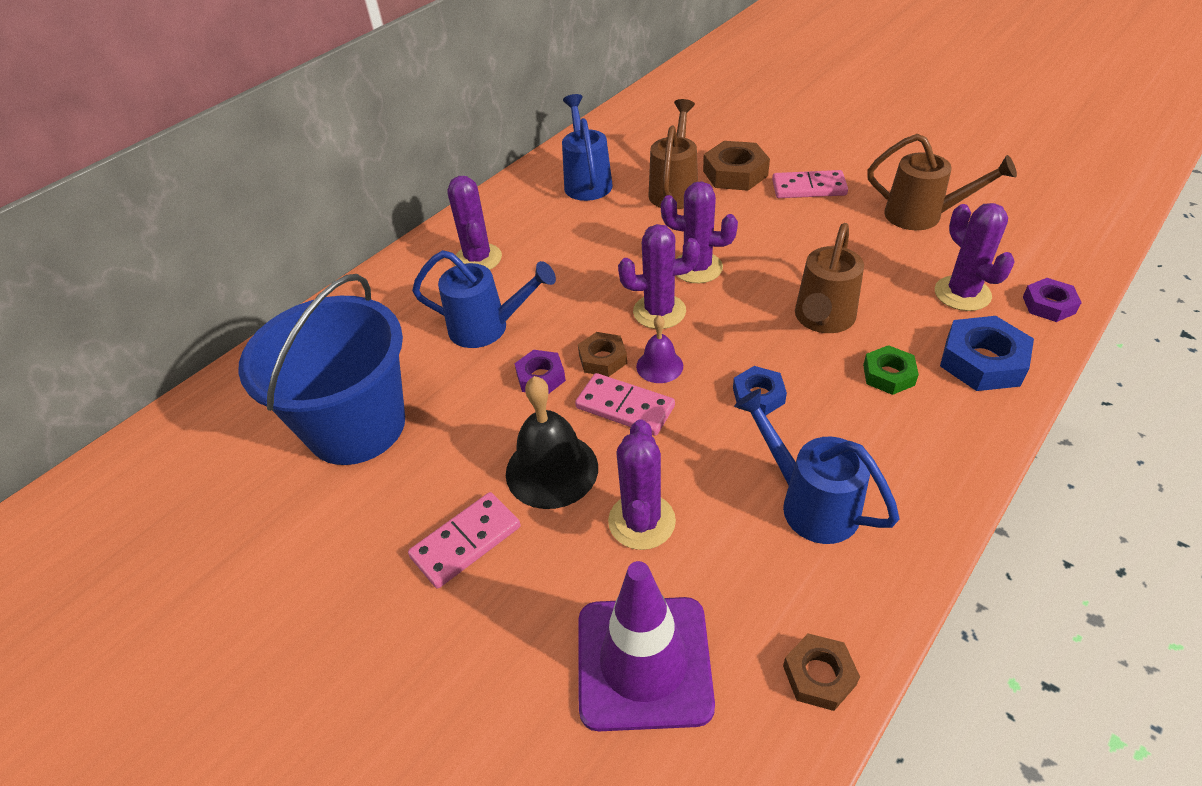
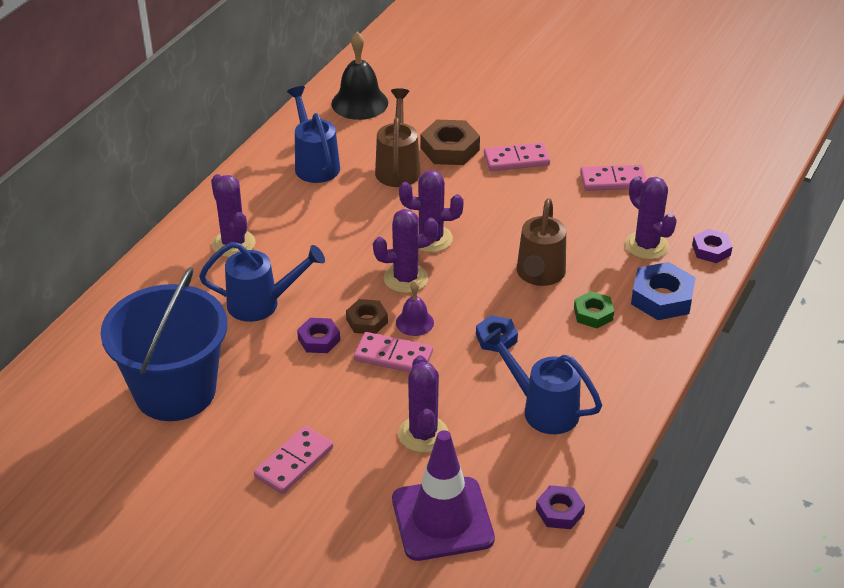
camera: 15 degrees left, 5 degrees down
black bell [506,376,598,509] -> black bell moved to [331,32,388,120]
brown nut [783,633,860,711] -> purple nut [536,485,585,529]
brown watering can [867,134,1017,230] -> pink domino [580,165,647,191]

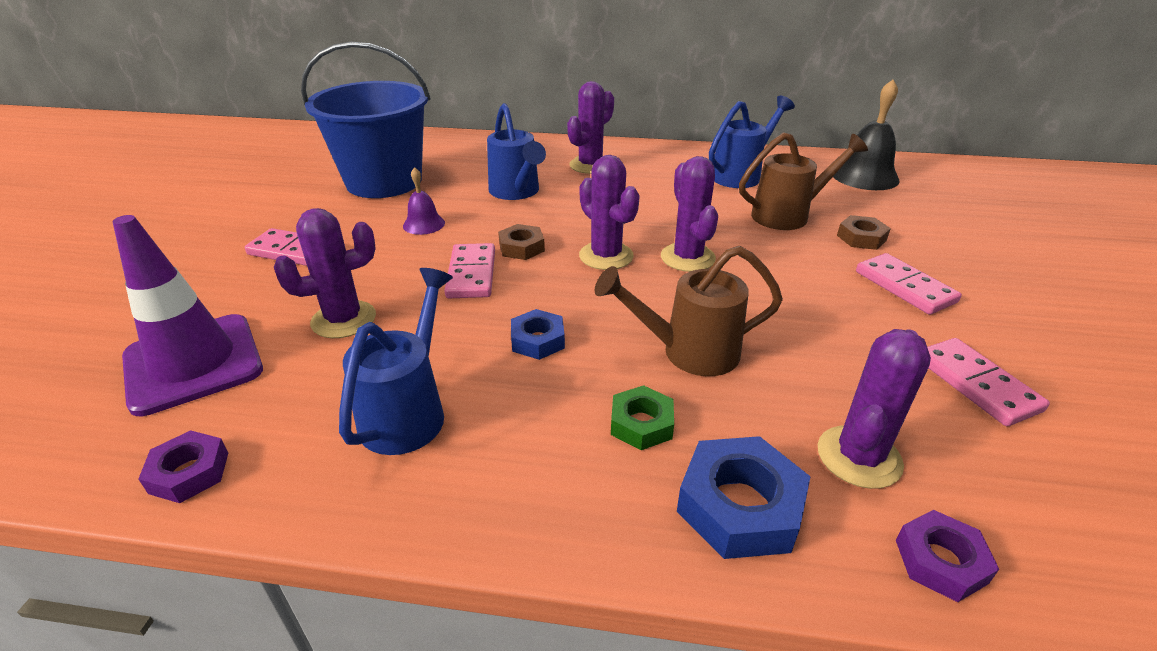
camera: 70 degrees right, 5 degrees down
purple nut [297,318,340,353] -> none
purple bell [396,281,434,336] -> purple bell moved to [403,167,445,235]
brown nut [421,120,480,165] -> brown nut [837,215,891,250], size x0.62

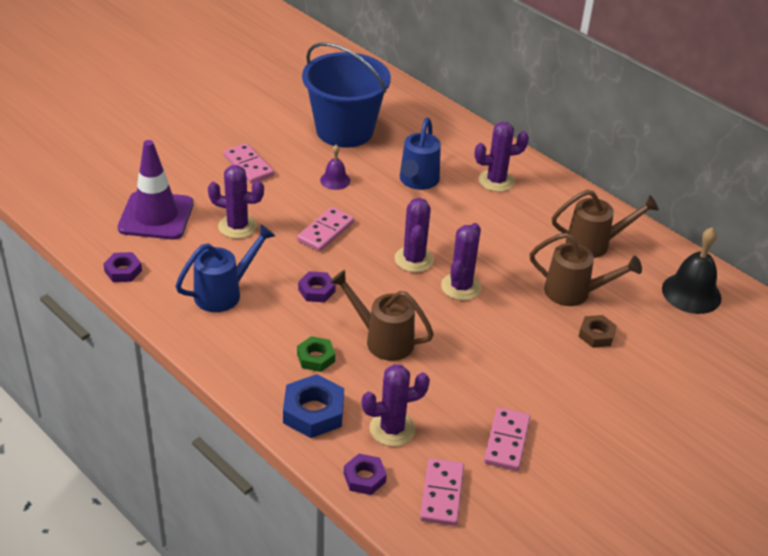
camera: 35 degrees right, 5 degrees up
brown nut [498,224,545,260] -> none
blue nut [511,309,565,360] -> purple nut [298,271,336,302]
blue watering can [709,96,795,188] -> brown watering can [552,190,659,258]
pink domino [856,253,962,315] -> pink domino moved to [420,458,464,526]

